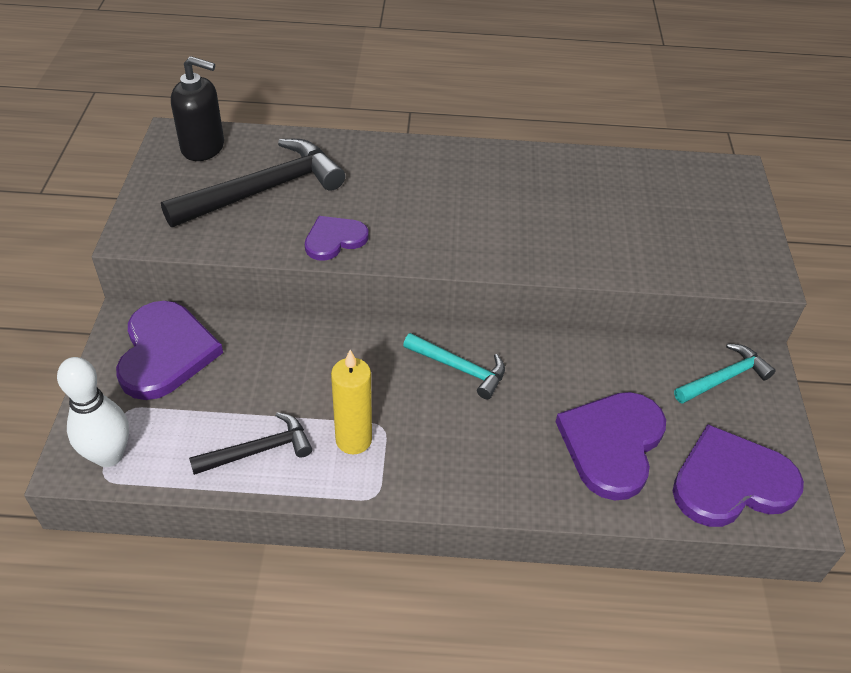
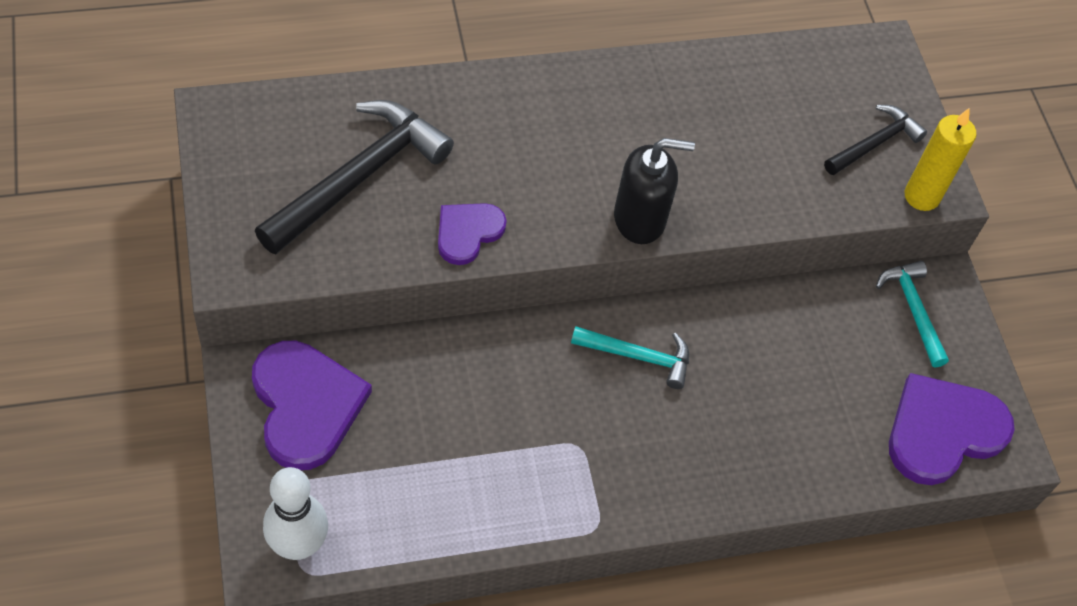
camera: 20 degrees left, 10 degrees up
black soap dispenser [171,56,224,161] -> black soap dispenser moved to [614,138,695,244]
black hammer [189,412,312,475] -> black hammer moved to [824,105,927,175]
yellow candle [331,350,372,454] -> yellow candle moved to [905,108,976,211]
purple heart [556,392,666,501] -> none
turquoise hammer [674,343,775,404] -> turquoise hammer turned 60 degrees counterclockwise [876,261,949,367]

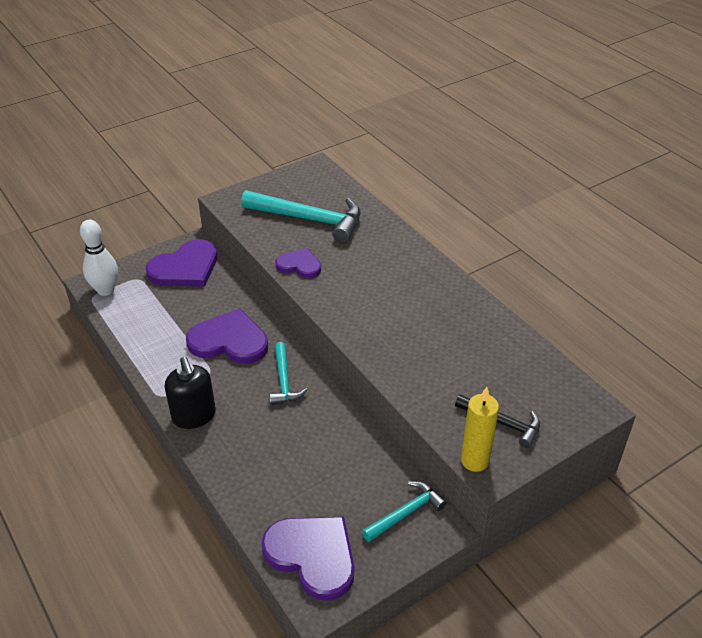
camera: 75 degrees right, 15 degrees down
black hammer [255,100,454,254] -> turquoise hammer [241,190,361,243]
black soap dispenser [614,138,695,244] -> black soap dispenser moved to [165,357,216,429]
none -> purple heart [186,308,268,364]

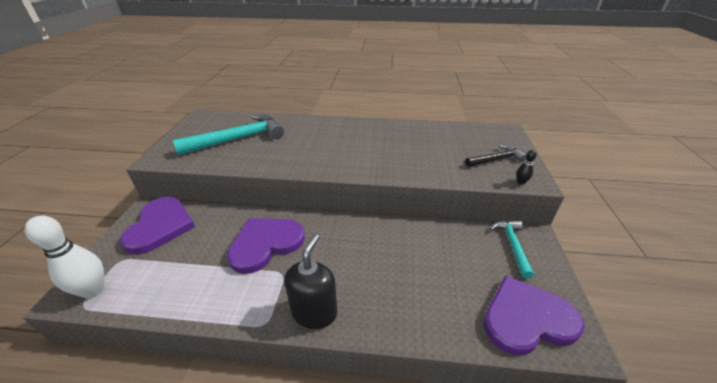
camera: 50 degrees left, 5 degrees down
black soap dispenser [165,357,216,429] -> black soap dispenser turned 90 degrees counterclockwise [285,234,337,329]
turquoise hammer [269,342,308,405] -> none
purple heart [275,248,321,278] -> none
yellow candle [461,387,499,472] -> black bowling pin [517,150,537,185]

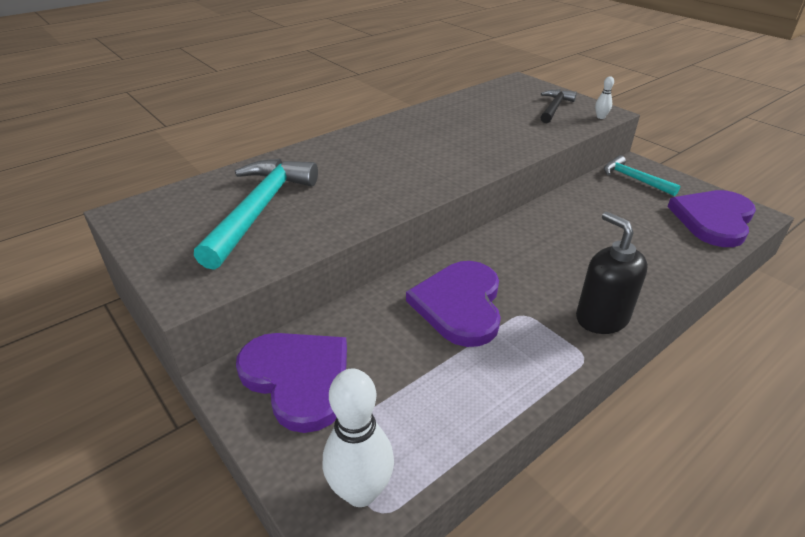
camera: 45 degrees left, 0 degrees up
black bowling pin [517,150,537,185] -> white bowling pin [595,76,614,119]

